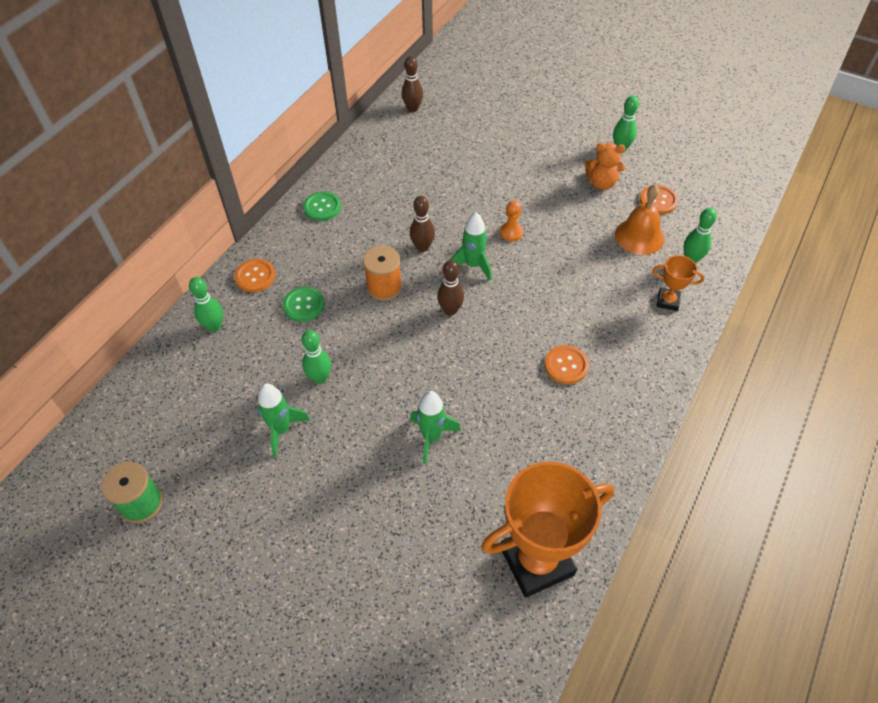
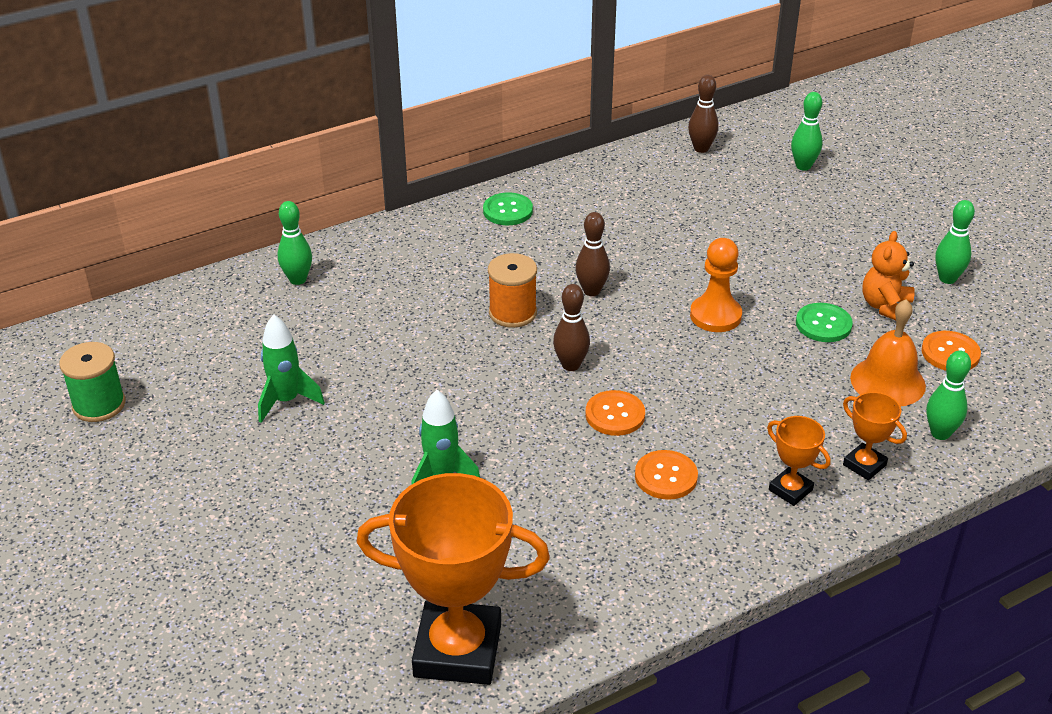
camera: 30 degrees right, 15 degrees down
orange button [234,259,276,292] -> orange button moved to [585,390,645,436]
green button [283,287,325,322] -> green button moved to [796,303,853,342]
green bowling pin [301,330,331,384] -> green bowling pin moved to [791,92,823,171]
green rocket [450,212,492,281] -> none
orange pawn [500,200,523,241] -> orange pawn [690,238,742,332], size x1.55
orange teddy bear [584,143,626,190] -> orange teddy bear turned 75 degrees clockwise [862,231,915,320]
none -> orange trophy [767,416,831,506]

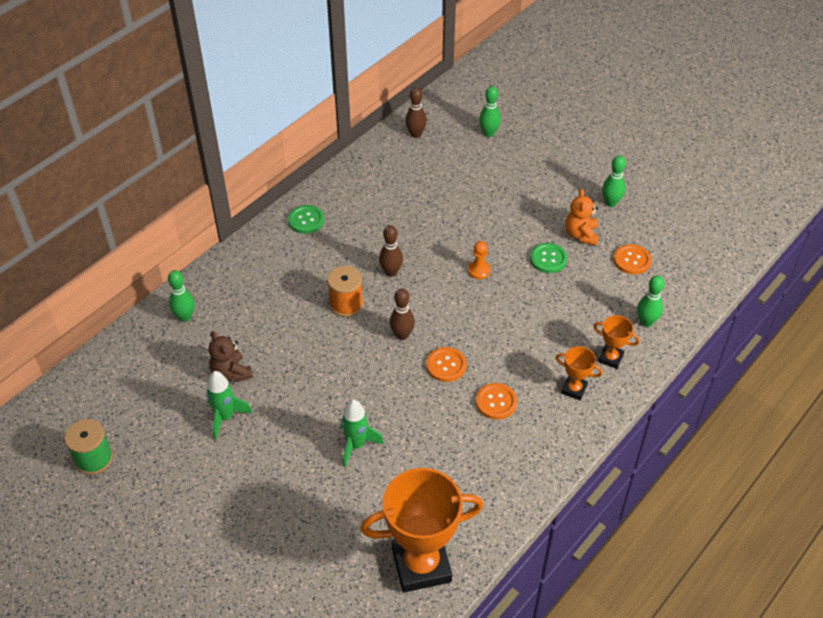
camera: 20 degrees left, 10 degrees up
orange pawn [690,238,742,332] -> orange pawn [468,241,490,279], size x0.64
orange bell [850,299,926,406] -> none
none -> brown teddy bear [209,331,253,382]

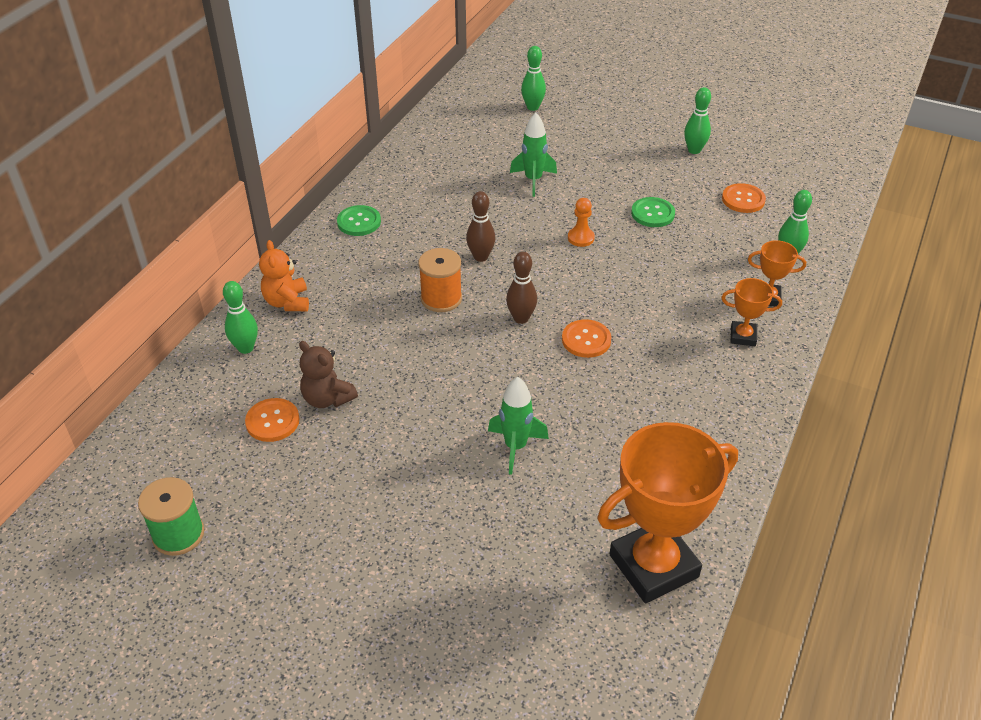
camera: 15 degrees left, 5 degrees down
green rocket [206,371,252,440] -> green rocket moved to [510,113,557,197]
brown bowling pin [405,87,427,138] -> none
orange button [476,383,517,419] -> orange button moved to [245,398,300,442]
orange teddy bear [565,189,599,246] -> orange teddy bear moved to [259,240,309,311]

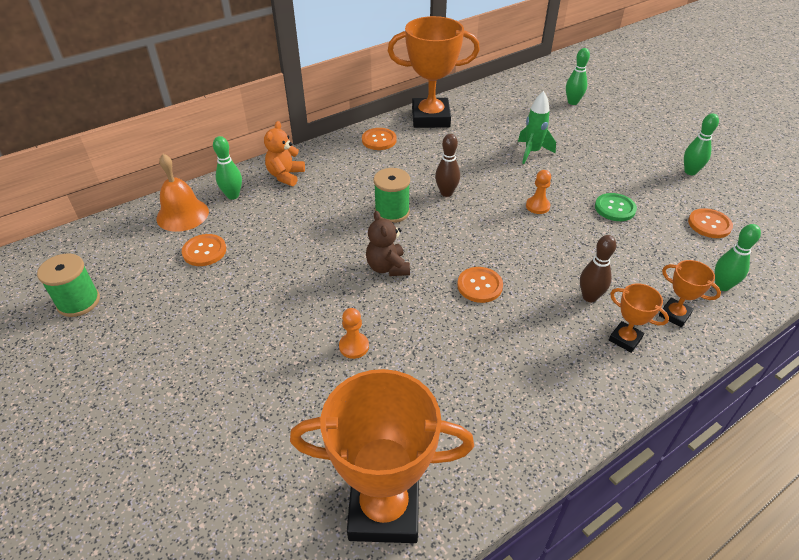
camera: 30 degrees right, 0 degrees up
brown teddy bear [299,341,358,408] -> brown teddy bear moved to [366,211,410,276]
green button [337,205,381,236] -> orange button [362,128,397,150]
orange spool [418,248,462,312] -> green spool [374,168,410,223]
green rocket [488,377,549,475] -> orange pawn [339,308,369,359]
brown bowling pin [506,252,537,324] -> brown bowling pin moved to [580,235,616,302]
none -> orange bell [156,154,209,232]
none -> orange trophy [388,16,480,128]

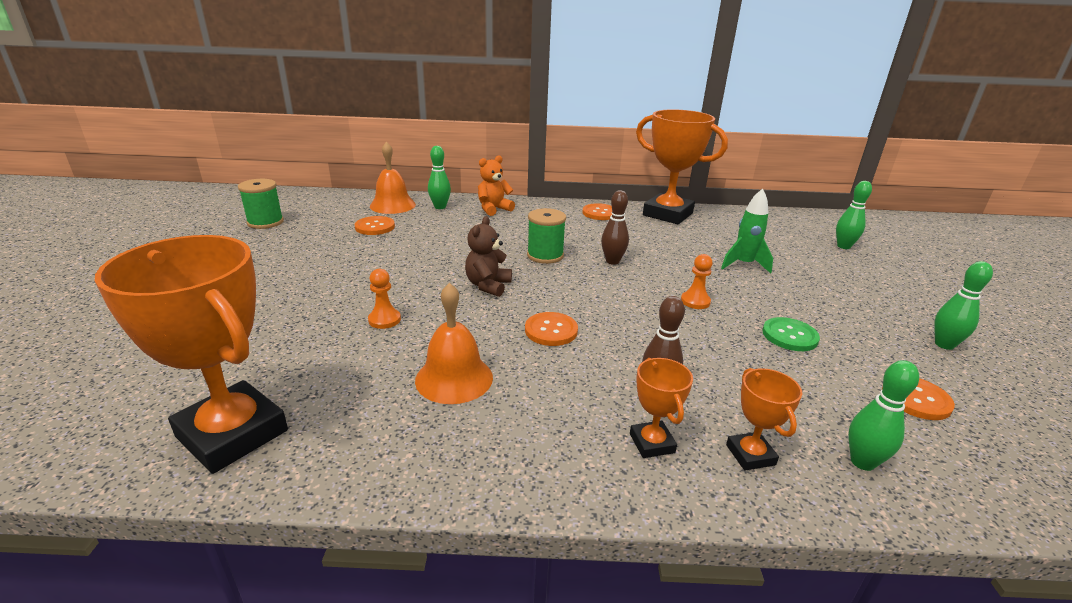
camera: 35 degrees right, 15 degrees down
none -> orange bell [415,283,493,404]

